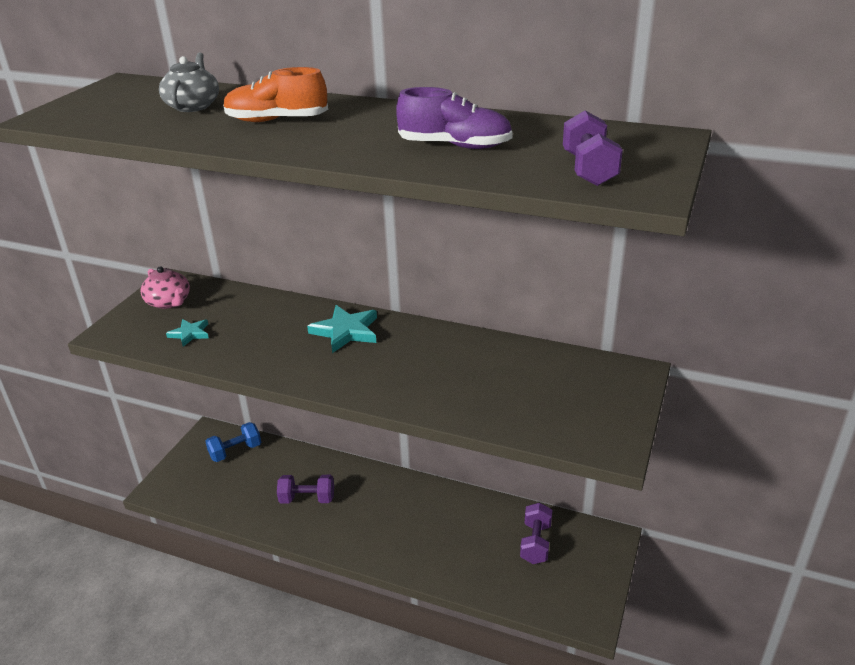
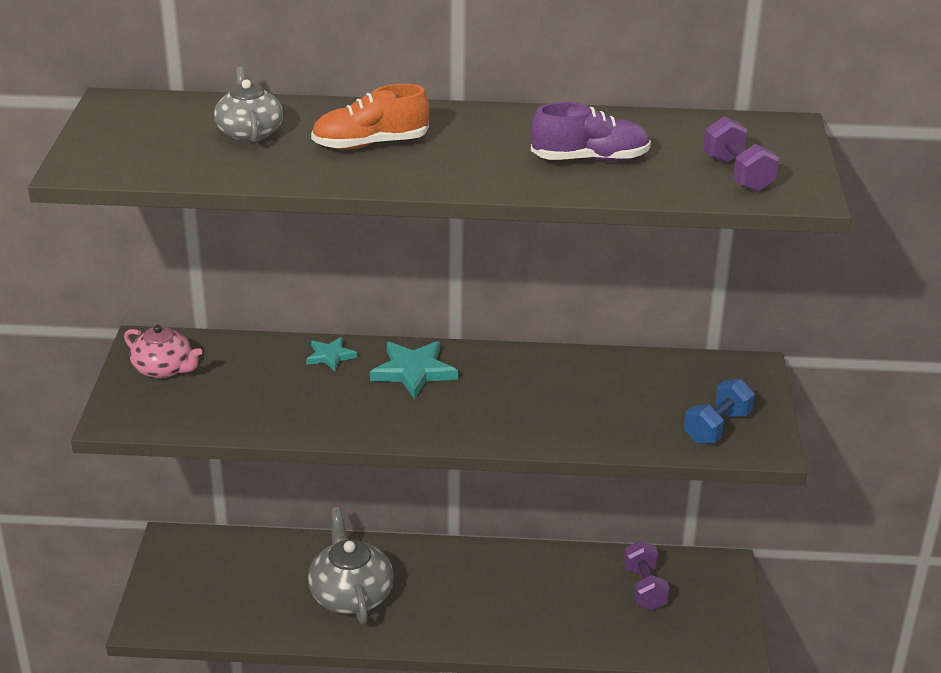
camera: 20 degrees left, 0 degrees up
turquoise star [166,319,209,347] -> turquoise star moved to [306,337,357,371]
blue dumbbell [205,422,261,462] -> blue dumbbell moved to [684,379,755,444]
purple dumbbell [277,475,334,503] -> grey teapot [308,507,394,624]

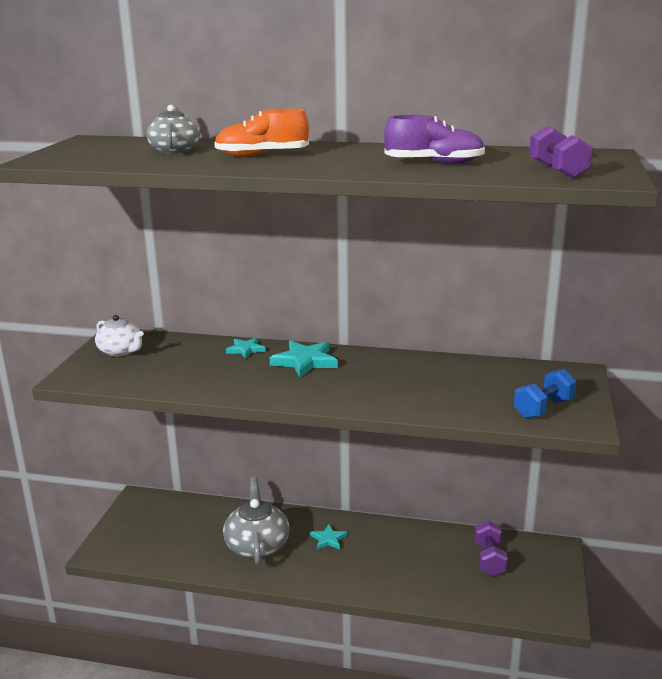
camera: 10 degrees right, 10 degrees down
pink teapot [124,325,202,378] -> white teapot [95,315,144,357]
none -> turquoise star [310,524,347,550]

